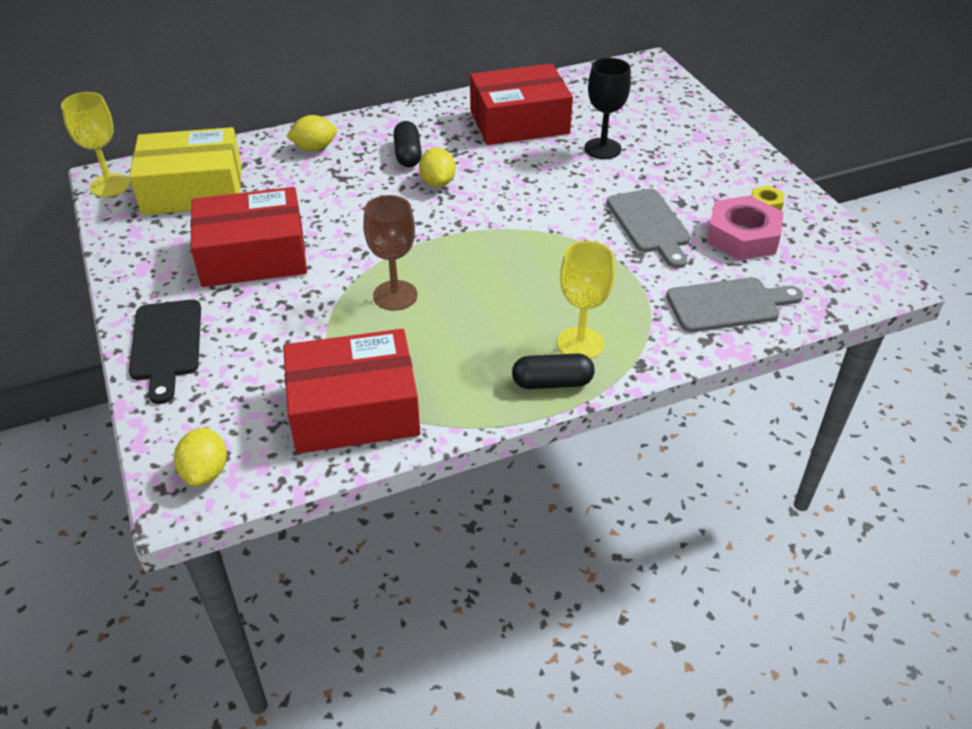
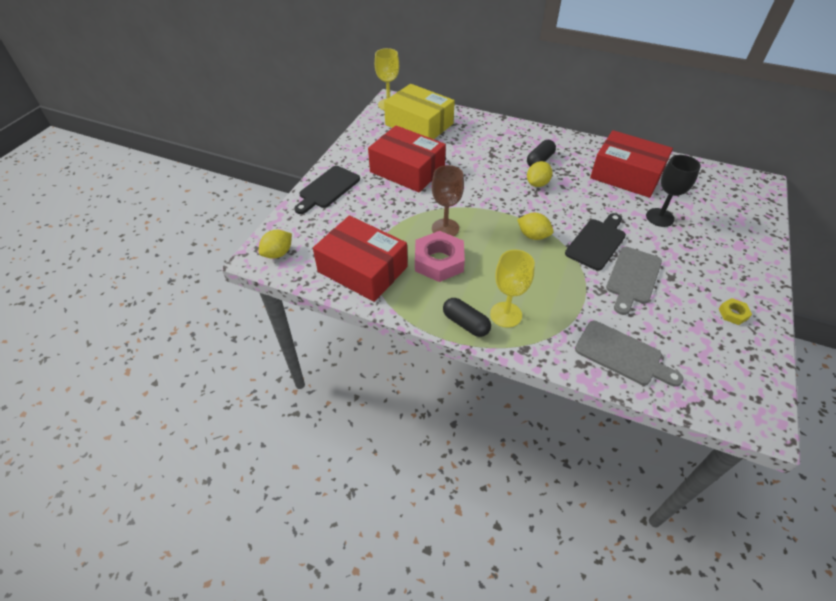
camera: 45 degrees right, 5 degrees up
yellow lemon [286,115,337,151] -> yellow lemon moved to [517,213,553,240]
pink nut [706,196,784,260] -> pink nut moved to [415,231,465,282]
none -> black cutting board [565,213,626,271]

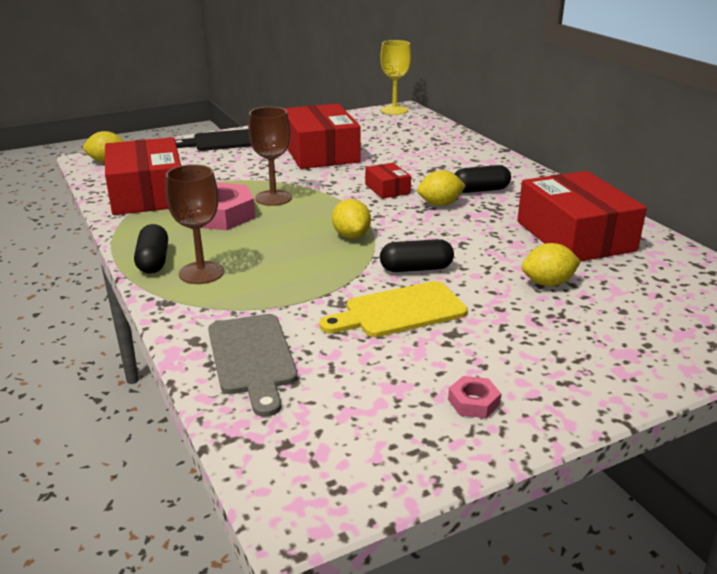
camera: 40 degrees right, 20 degrees down
yellow box [384,84,455,139] -> none
yellow goblet [490,250,535,328] -> brown goblet [165,164,224,284]
black cutting board [565,213,626,271] -> black capsule [380,239,454,272]
grey cutting board [606,247,662,315] -> yellow cutting board [319,281,468,337]
black goblet [646,155,701,227] -> yellow lemon [522,243,581,286]
yellow nut [719,298,752,325] -> pink nut [448,376,501,418]
none -> red box [365,163,411,199]

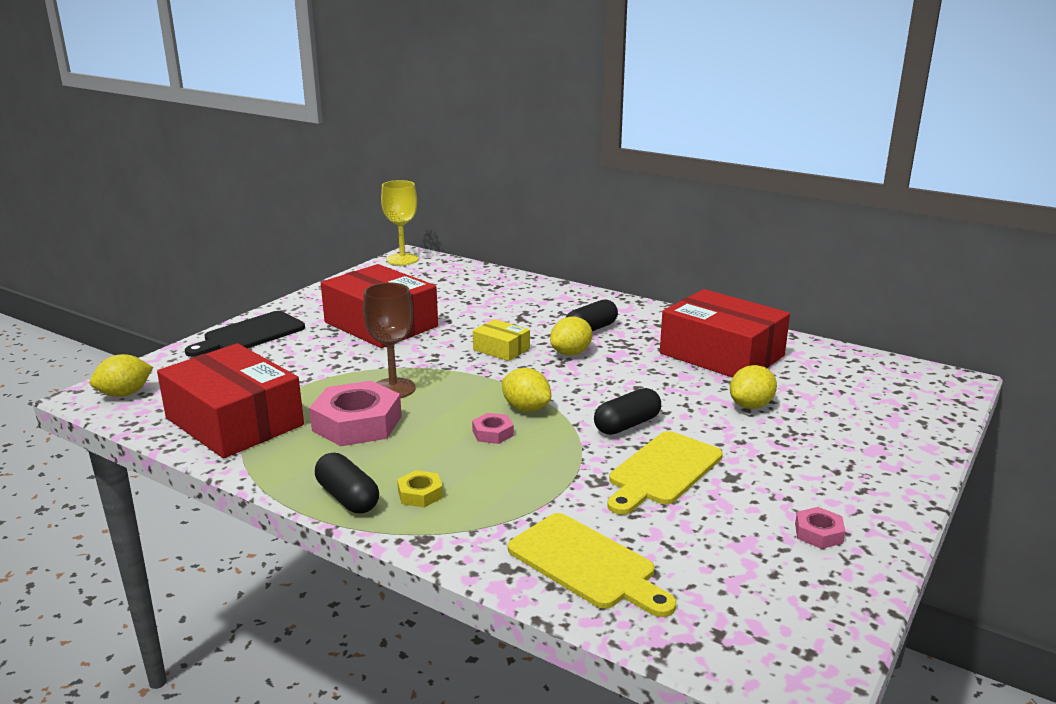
camera: 30 degrees left, 5 degrees down
brown goblet [165,164,224,284] -> yellow nut [397,470,443,508]
grey cutting board [208,314,298,417] -> yellow cutting board [508,513,676,617]
red box [365,163,411,199] -> yellow box [473,319,530,361]
none -> pink nut [472,413,514,444]

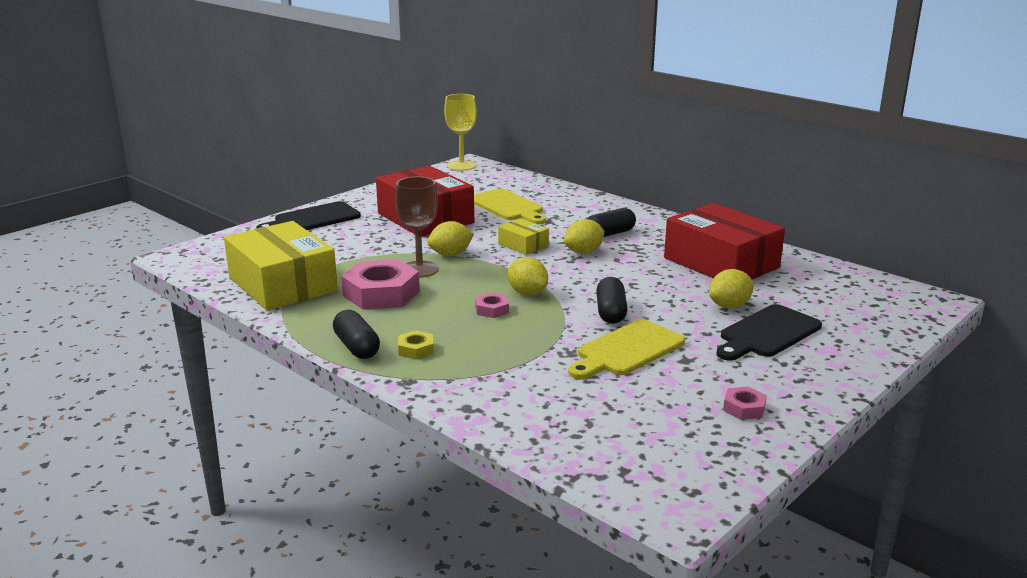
camera: 10 degrees right, 0 degrees up
yellow lemon [90,354,153,397] -> yellow lemon moved to [427,221,474,256]
red box [157,343,304,458] -> yellow box [224,221,338,311]
yellow cutting board [508,513,676,617] -> yellow cutting board moved to [474,189,546,224]
black capsule [594,388,661,435] -> black capsule turned 60 degrees counterclockwise [596,277,628,324]
none -> black cutting board [716,304,822,361]

